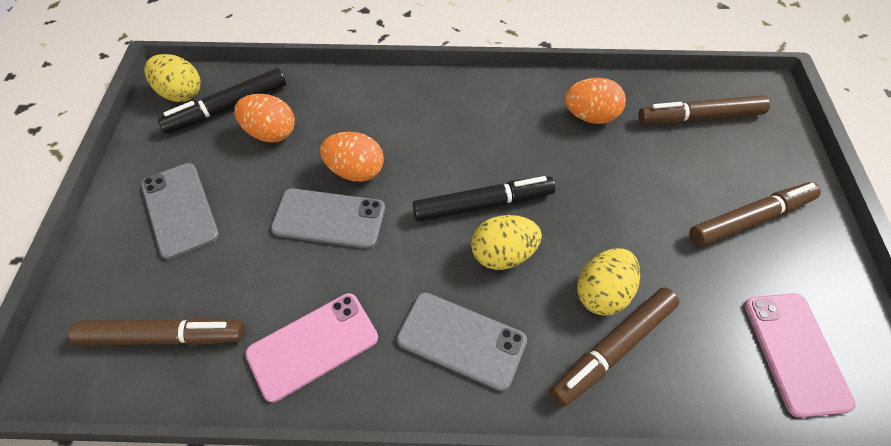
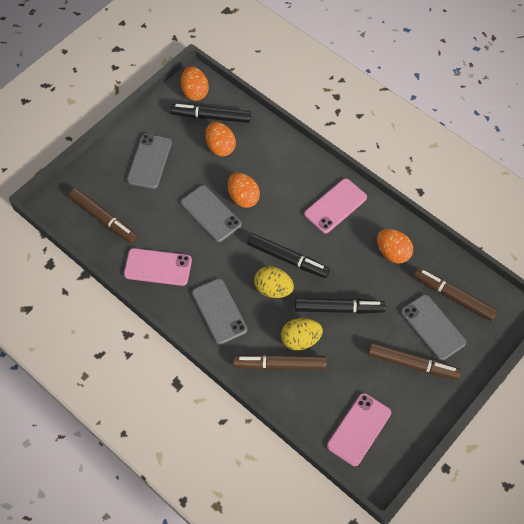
camera: 40 degrees right, 5 degrees up
yellow egg [144,54,201,102] -> orange egg [180,66,209,101]
none -> black marker [295,298,386,314]
none -> pink phone [304,178,367,233]
none -> grey phone [401,295,466,361]

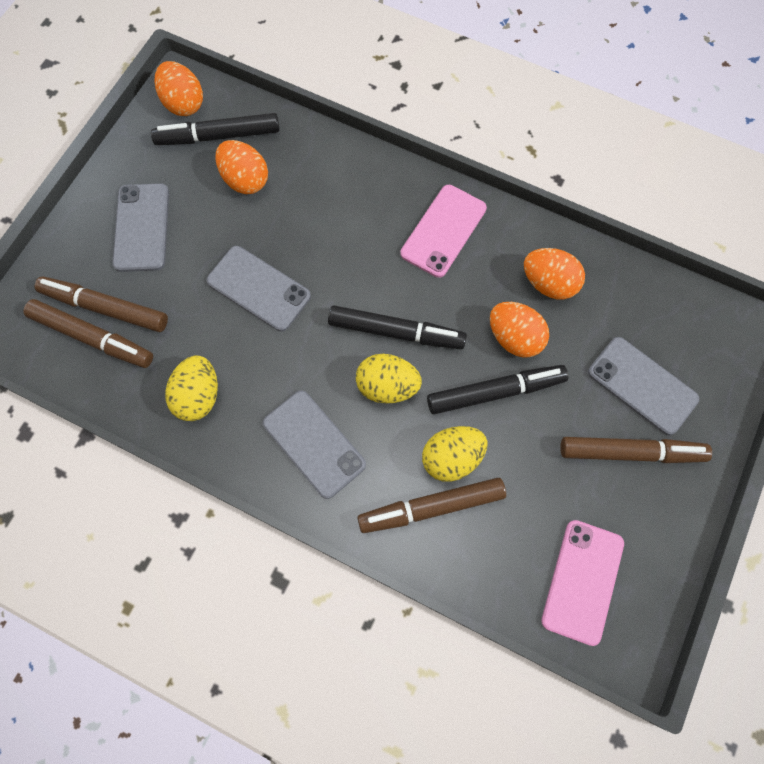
camera: 15 degrees left, 10 degrees up
pink phone [124,248,192,286] -> yellow egg [165,355,218,421]
orange egg [228,173,260,208] -> orange egg moved to [490,302,549,358]
brown marker [414,268,498,321] -> brown marker moved to [34,276,168,332]

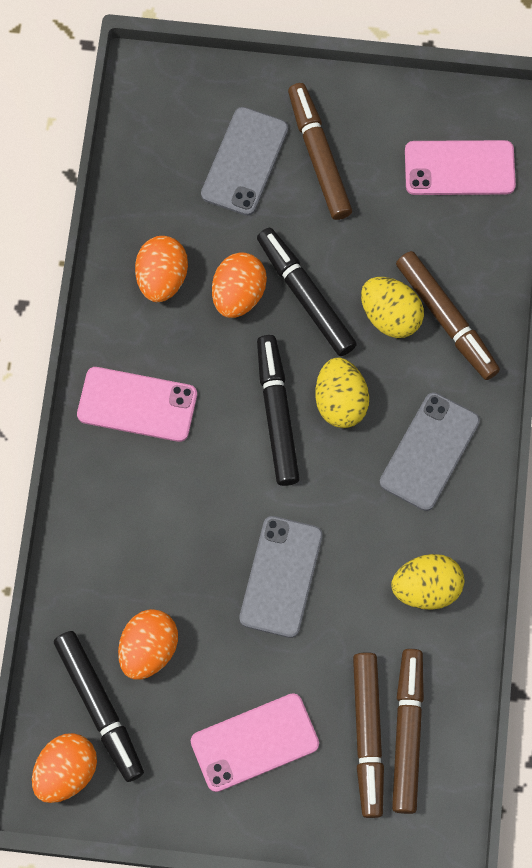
camera: 110 degrees left, 0 degrees up
grey phone [112,183,169,272] -> pink phone [191,693,319,792]

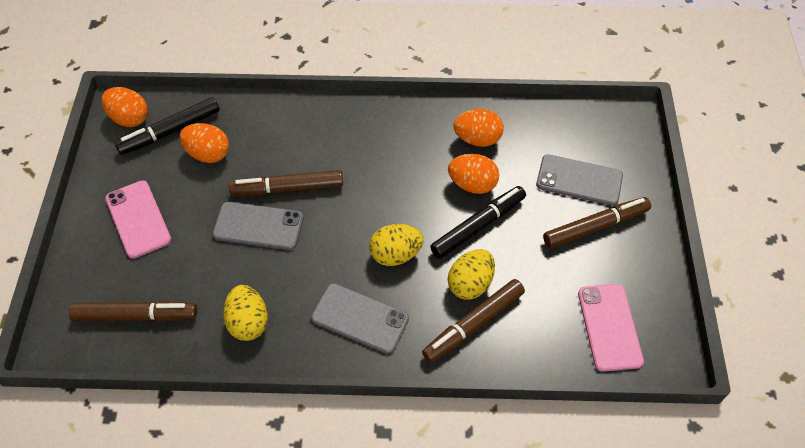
camera: 85 degrees right, 15 degrees down
pink phone [77,367,197,442] -> none
black marker [257,335,300,486] -> none
brown marker [353,652,384,818] -> brown marker moved to [229,170,343,196]

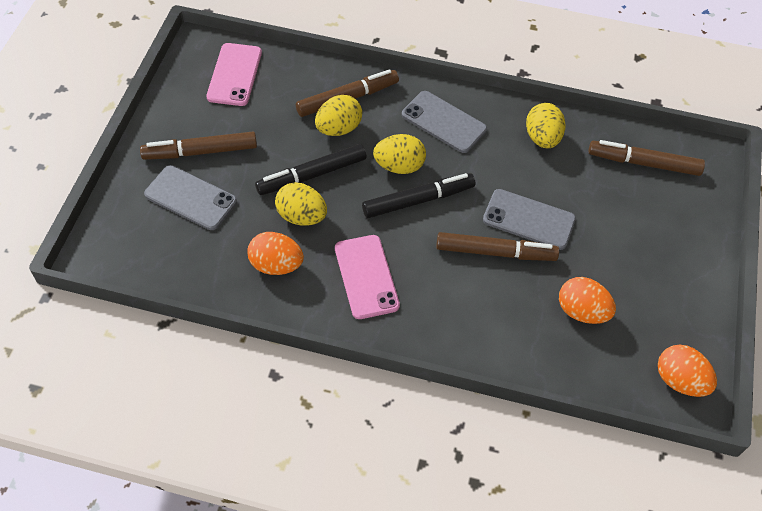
camera: 170 degrees left, 0 degrees up
pink phone [105,180,171,259] -> pink phone moved to [335,235,400,319]
black marker [115,97,219,155] -> black marker moved to [362,173,475,218]
orange egg [448,154,499,194] -> yellow egg [275,182,327,226]

